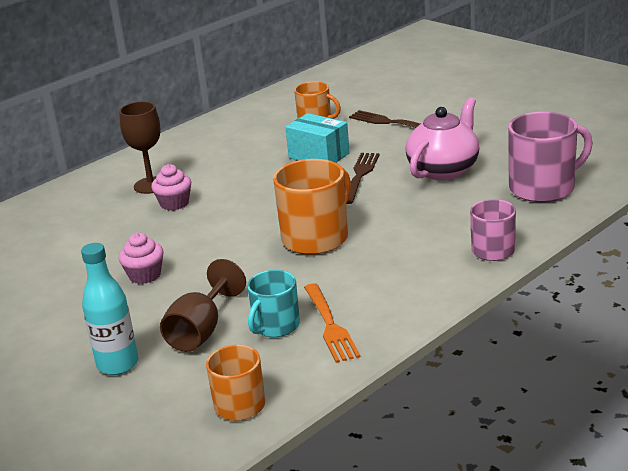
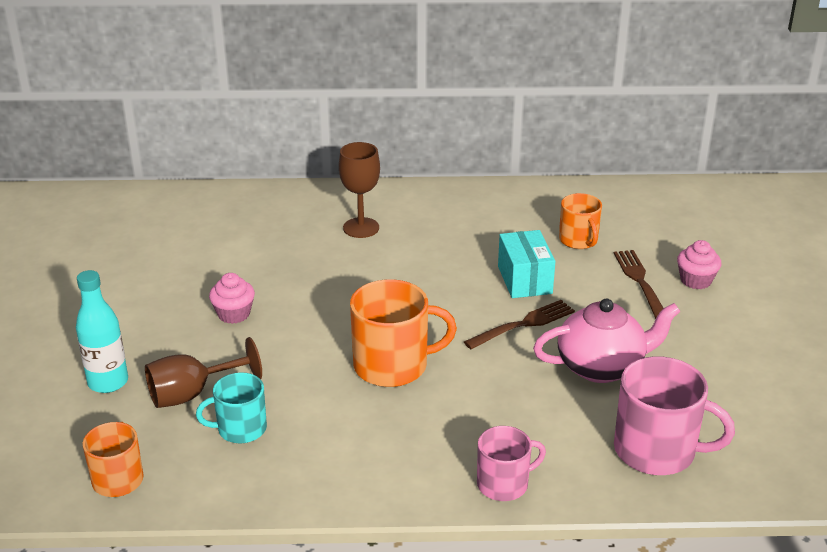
camera: 40 degrees right, 5 degrees up
pink cupcake [151,164,191,210] -> pink cupcake moved to [677,240,721,289]
orange fork [304,283,360,363] -> none

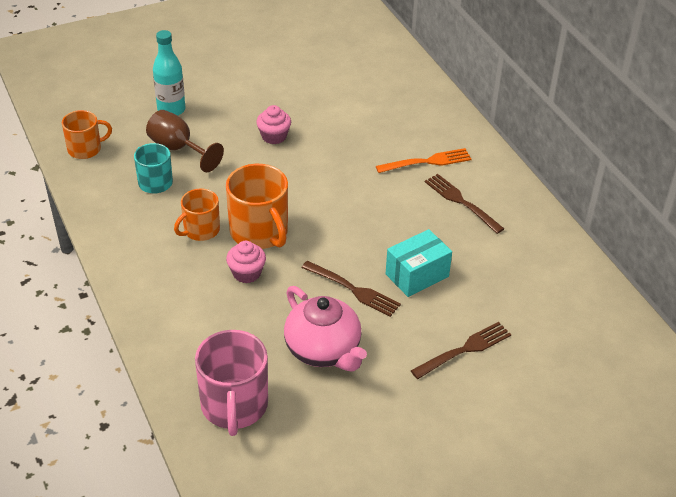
camera: 65 degrees right, 10 degrees up
brown goblet [339,142,380,238] -> orange fork [376,148,472,173]
pink mug [477,426,546,501] -> none
orange mug [559,193,602,249] -> orange mug moved to [174,188,220,241]
pink cupcake [677,240,721,289] -> pink cupcake moved to [226,241,266,283]
none -> brown fork [425,174,504,234]

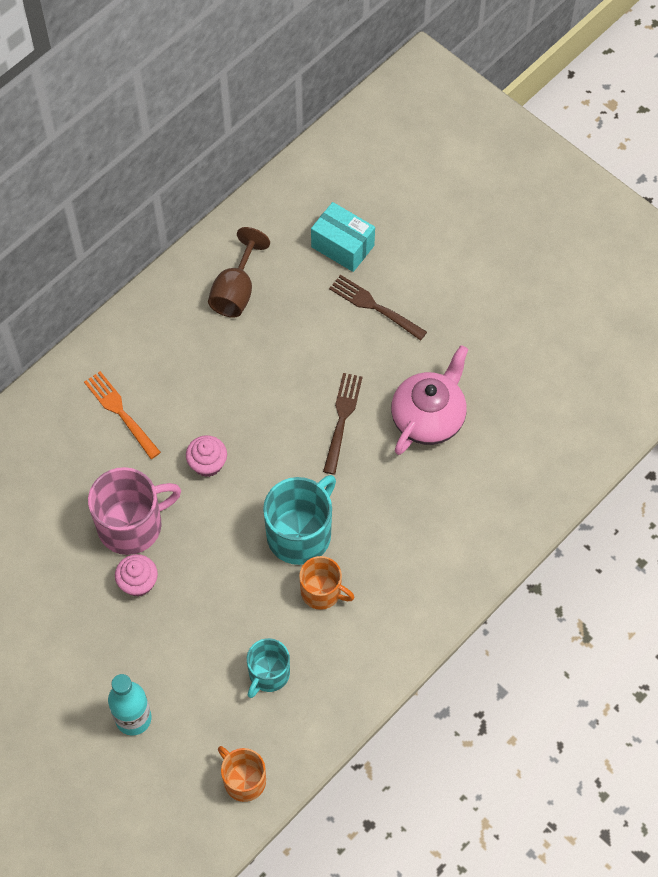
camera: 110 degrees left, 20 degrees up
brown goblet [146,110,224,172] -> brown goblet moved to [208,227,270,317]
pink mug [195,330,268,436] -> pink mug moved to [88,467,181,555]
orange mug [226,164,288,249] -> turquoise mug [263,475,336,565]
pink cupcake [226,241,266,283] -> pink cupcake moved to [186,435,227,477]
turquoise box [386,229,452,297] -> turquoise box moved to [311,202,375,272]
brown fork [425,174,504,234] -> none

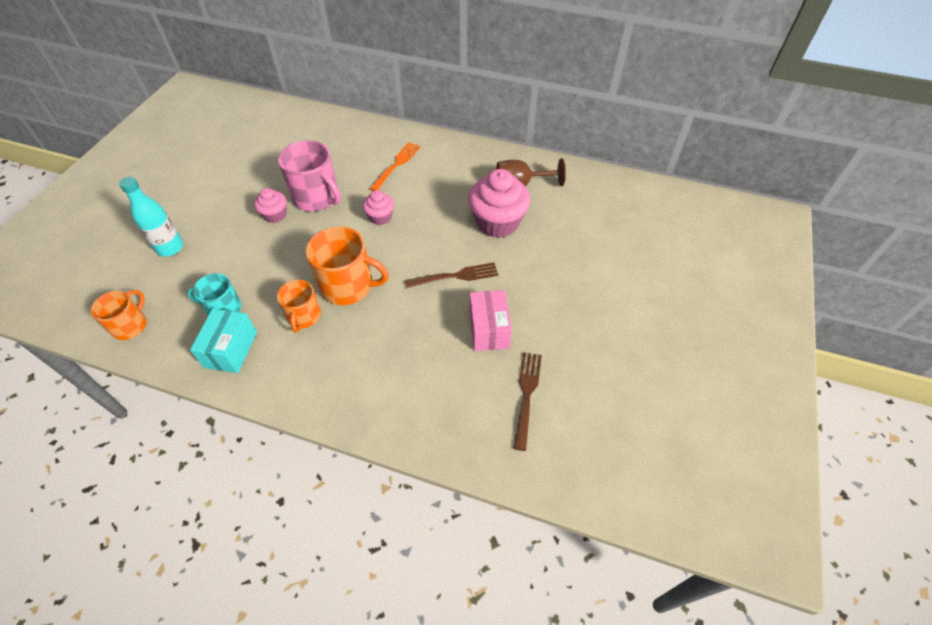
camera: 65 degrees right, 10 degrees down
turquoise mug [263,475,336,565] -> orange mug [306,226,389,305]
turquoise box [311,202,375,272] -> turquoise box moved to [190,309,257,373]
brown fork [329,275,427,341] -> brown fork moved to [513,352,542,451]
pink teapot [391,345,468,455] -> pink box [470,290,512,351]
none -> pink cupcake [468,169,530,238]

